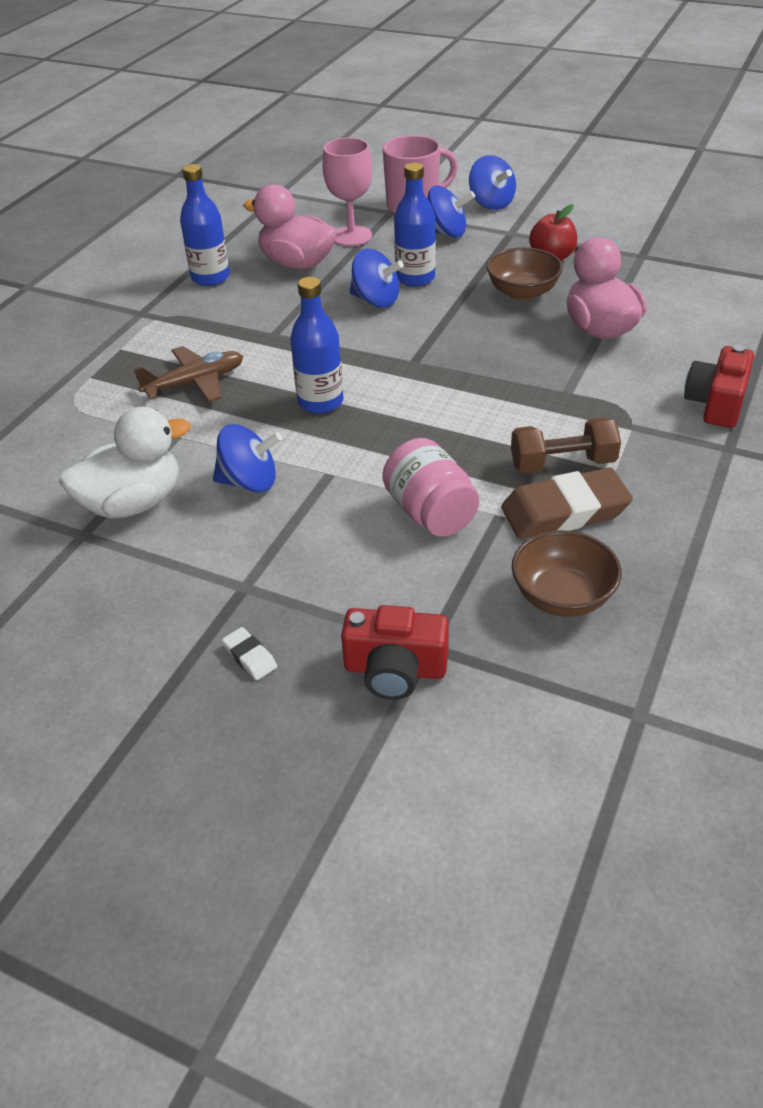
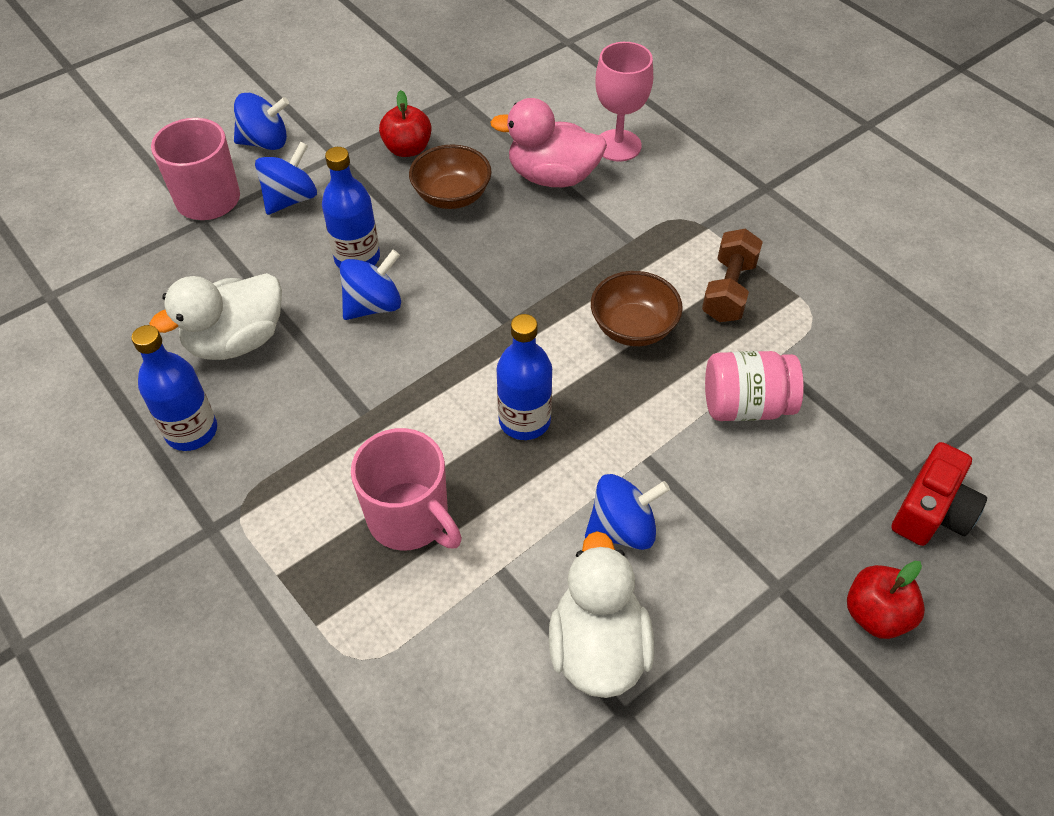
camera: 65 degrees left, 10 degrees up
brown plane [134,346,243,402] -> pink mug [351,428,462,551]
blue spinning top [213,424,282,493] -> blue spinning top turned 45 degrees clockwise [585,474,670,550]
white eraser [222,627,277,680] -> red apple [847,561,925,639]
pink duck [243,184,337,269] -> white duck [149,273,282,360]
pink goblet [322,138,372,246] -> pink goblet moved to [595,42,653,162]
brown eraser [501,468,633,539] -> none
brown bowl [512,530,622,617] -> brown bowl moved to [591,271,683,346]
red camera [684,345,754,428] -> none

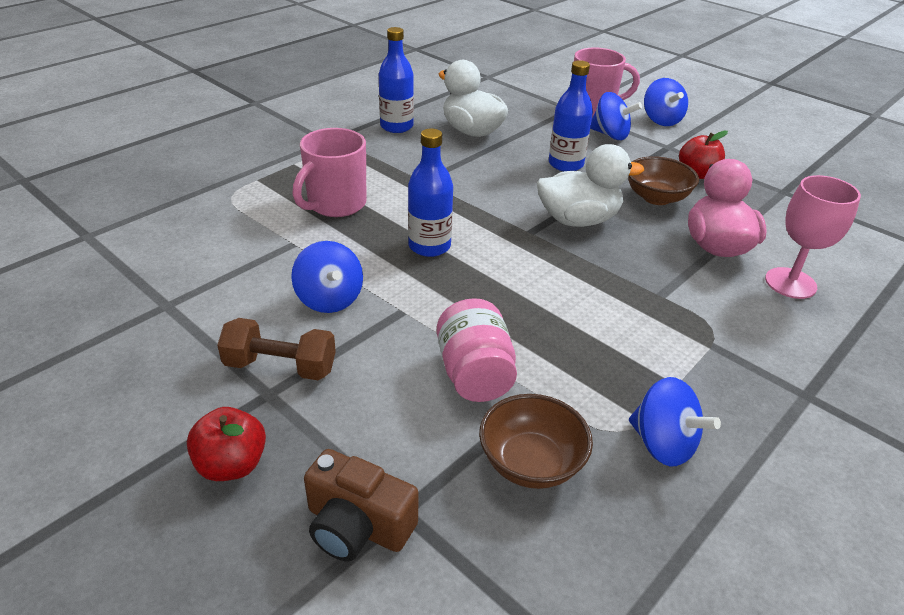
camera: 80 degrees right, 15 degrees down
blue spinning top [340,250,401,320] -> blue spinning top moved to [629,377,721,466]
white duck [549,531,654,698] -> white duck moved to [537,144,644,227]
brown bowl [591,271,683,346] -> brown bowl moved to [479,394,593,489]
brown dumbbell [702,228,763,322] -> brown dumbbell moved to [217,318,336,380]
red camera [891,442,987,546] -> brown camera [304,449,418,561]

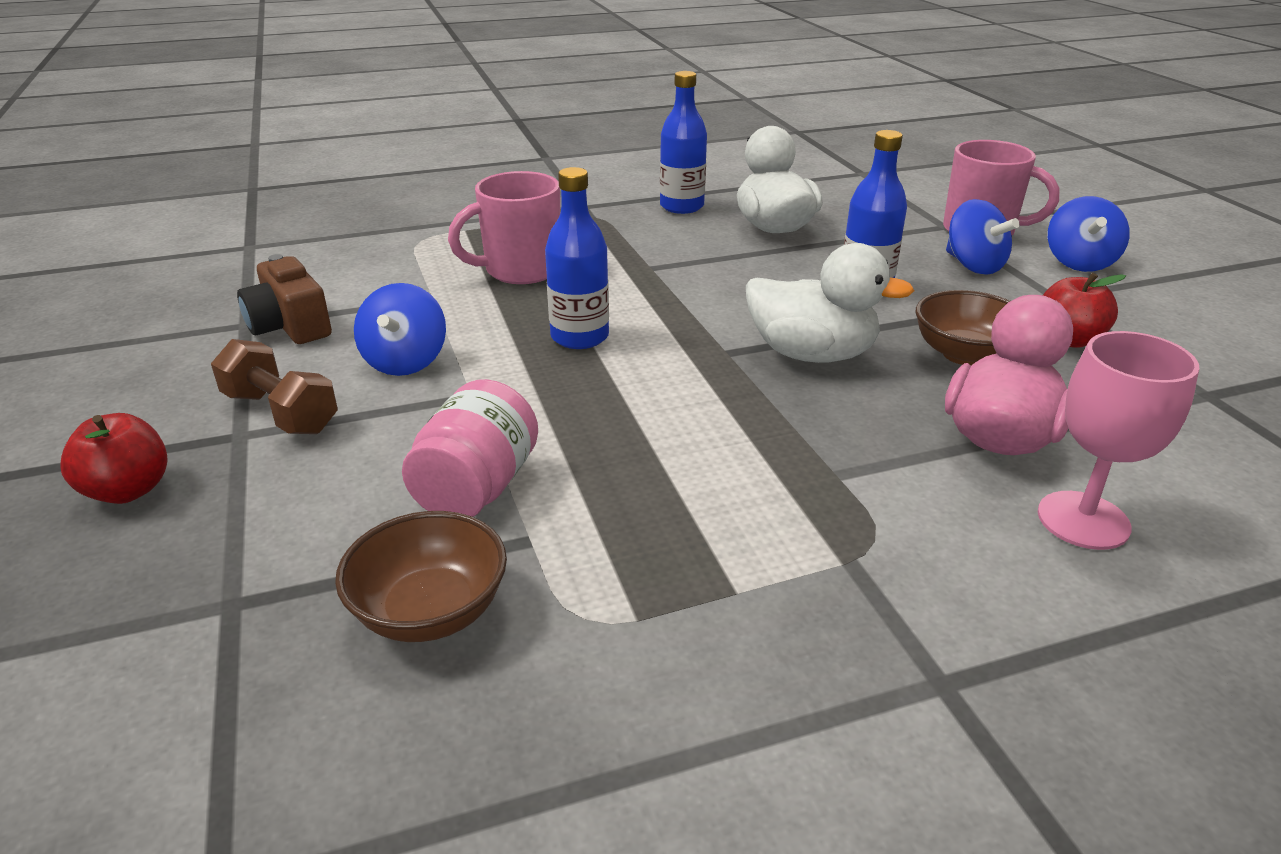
camera: 30 degrees right, 5 degrees down
brown camera [304,449,418,561] -> brown camera moved to [237,254,332,344]
blue spinning top [629,377,721,466] -> none

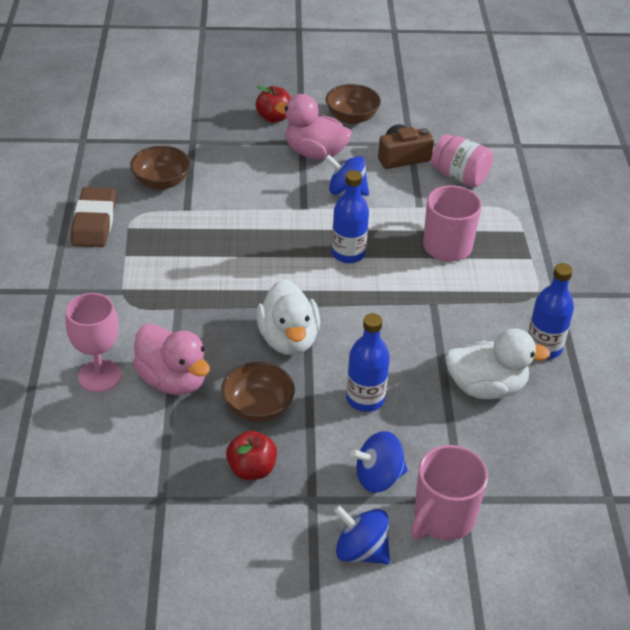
camera: 105 degrees right, 10 degrees up
brown dumbbell [211,339,338,434] -> pink duck [275,94,352,160]
pink jar [402,379,538,517] -> pink jar moved to [431,134,493,187]
white duck [746,243,914,363] -> white duck turned 45 degrees counterclockwise [256,279,320,355]
none -> brown eraser [71,187,116,247]
none -> brown bowl [326,84,381,124]

